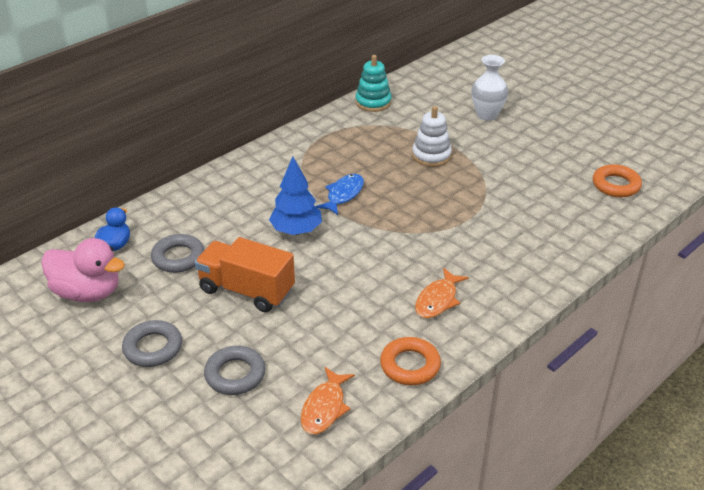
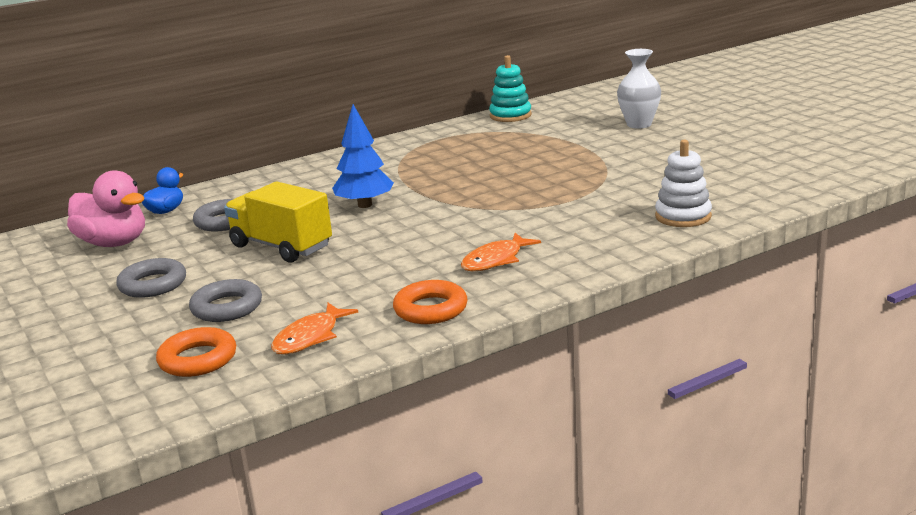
camera: 15 degrees right, 15 degrees down
orange truck [195,237,295,312] -> yellow truck [224,182,332,262]
blue fish [315,174,364,215] -> none
white stacking toy [412,106,452,167] -> white stacking toy moved to [655,140,712,227]
orange ring [593,164,642,197] -> orange ring moved to [156,327,236,377]

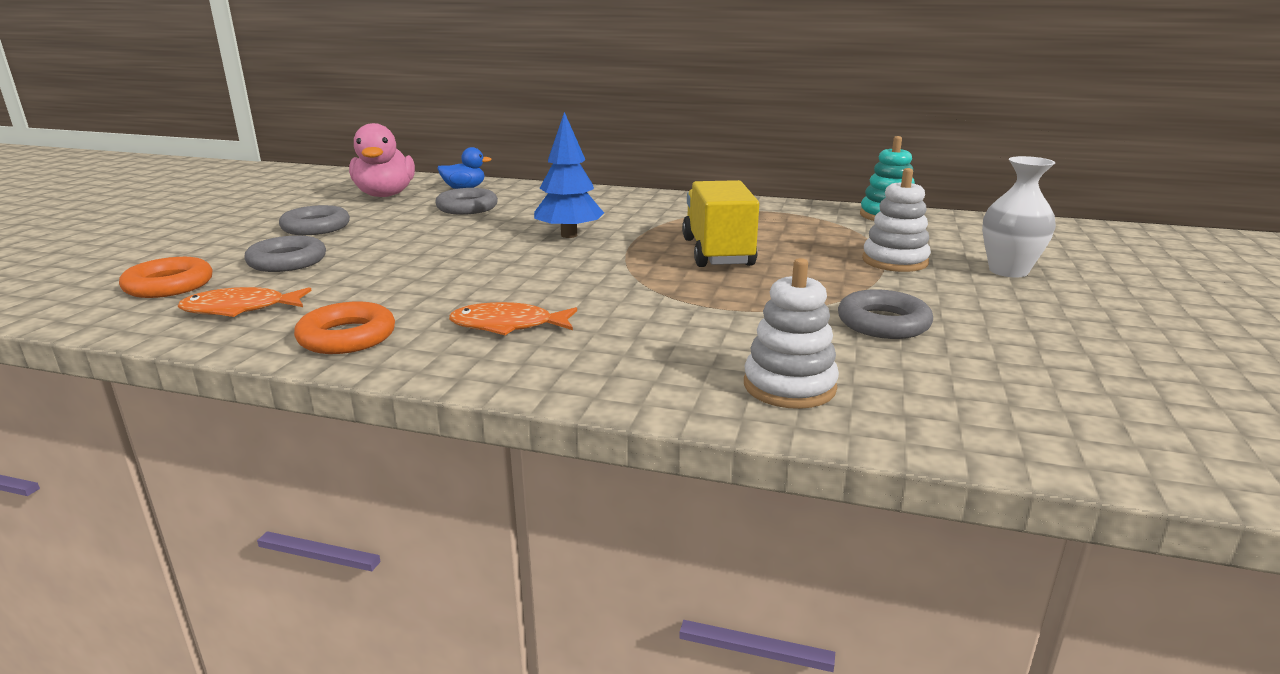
camera: 45 degrees right, 0 degrees up
yellow truck [224,182,332,262] -> yellow truck moved to [682,180,759,267]
none -> grey ring [838,289,933,339]
none -> white stacking toy [862,168,931,272]

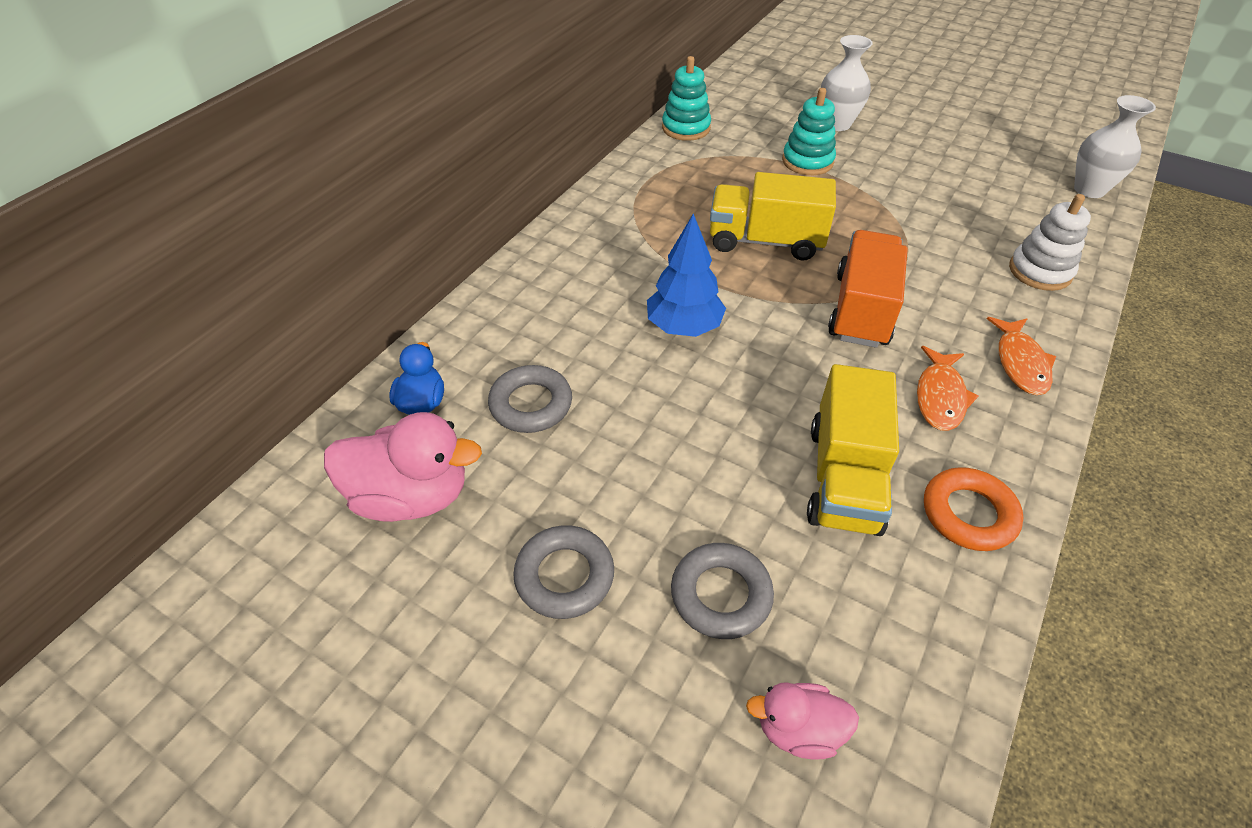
camera: 75 degrees left, 25 degrees up
orange ring [119,257,212,298] -> pink duck [746,682,859,759]
orange fish [178,287,311,317] -> orange fish moved to [987,317,1056,395]
grey ring [838,289,933,339] -> none
white stacking toy [862,168,931,272] -> turquoise stacking toy [782,88,836,175]
none -> yellow truck [807,364,899,536]
none -> orange truck [828,230,907,348]
none -> white vase [1074,95,1156,198]

